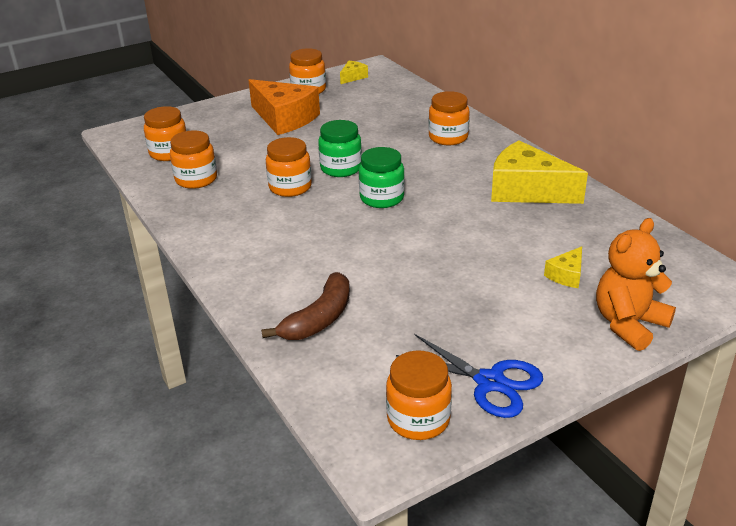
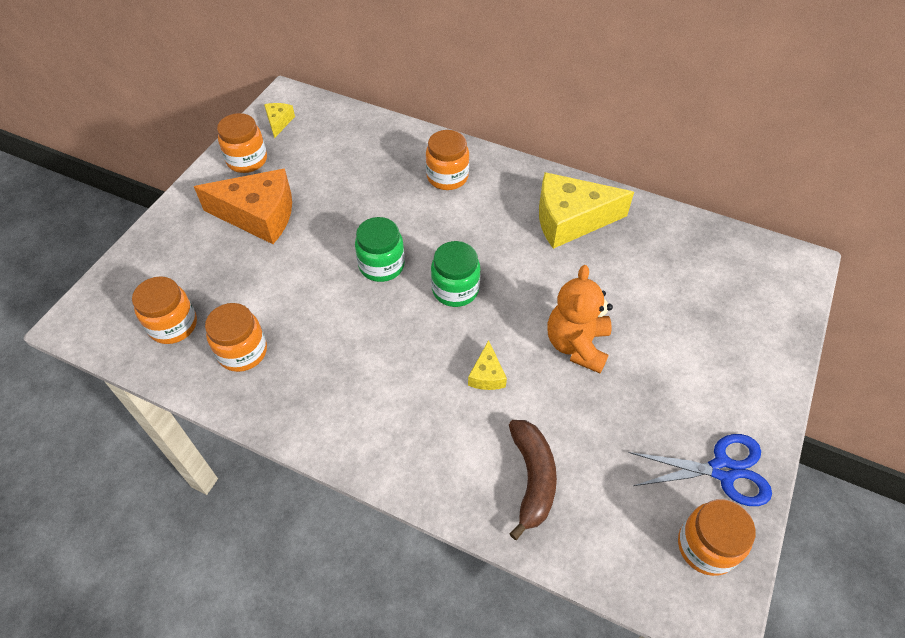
camera: 35 degrees left, 20 degrees up
orange jar [266,137,312,197] -> none
yellow cheese [544,246,582,288] -> yellow cheese moved to [468,340,507,390]
orange teddy bear [596,218,676,351] -> orange teddy bear moved to [548,265,613,373]

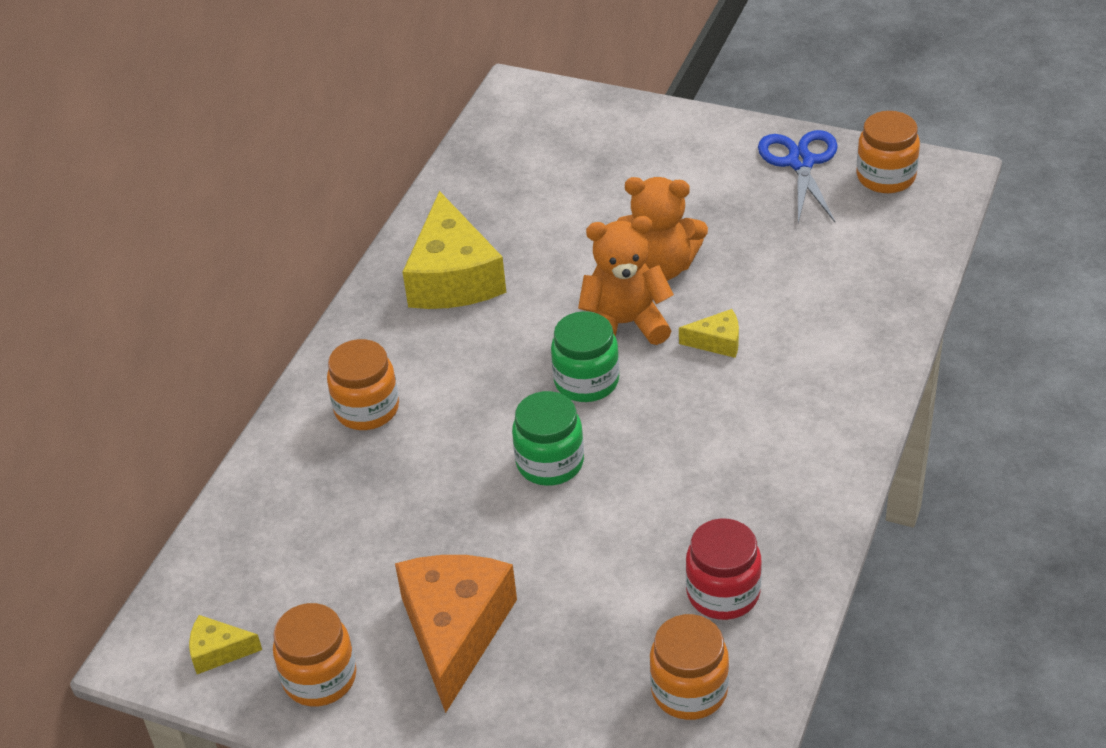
camera: 90 degrees left, 10 degrees down
orange jar [205,303,267,372] -> red jar [686,518,762,620]
brown banana [509,420,557,540] -> none
none -> orange teddy bear [578,216,674,345]

